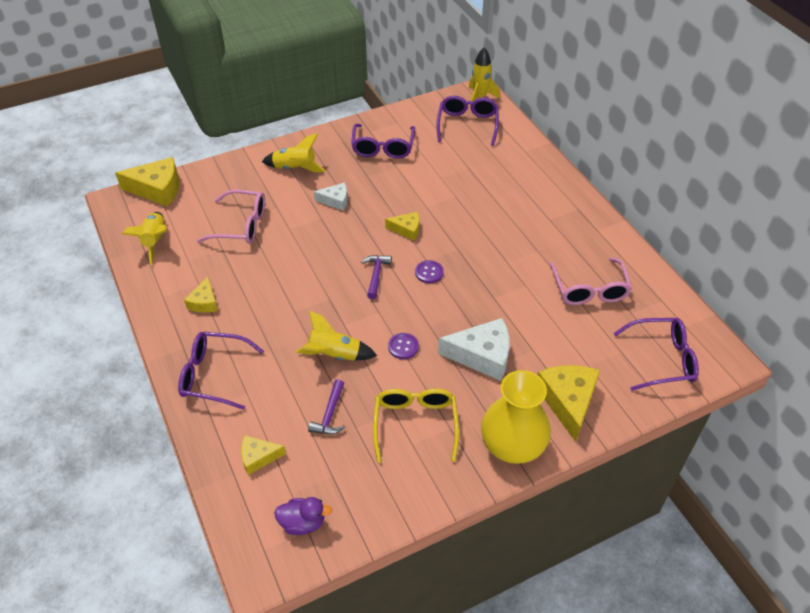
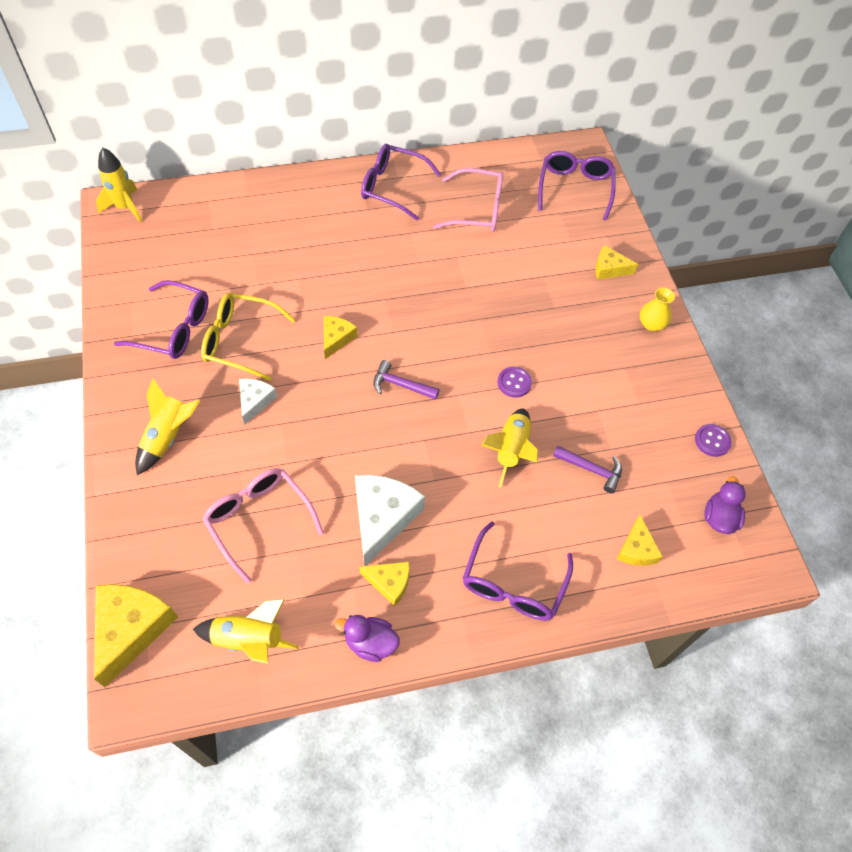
camera: 80 degrees left, 10 degrees up
pink glasses [197,190,265,244] -> pink glasses turned 60 degrees counterclockwise [202,468,324,584]
yellow glasses [373,389,459,462] -> yellow glasses moved to [201,293,295,381]
purple button [415,260,443,283] -> purple button moved to [695,424,732,457]
purple glasses [437,96,499,146] -> purple glasses moved to [361,144,441,220]
white cheese [438,318,510,381] -> white cheese moved to [355,475,425,566]
yellow vase [481,370,551,464] -> yellow vase [640,288,675,331], size x0.47
yellow cheese [538,365,600,442] -> yellow cheese [595,245,638,280], size x0.56
none -> purple duck [335,615,400,662]

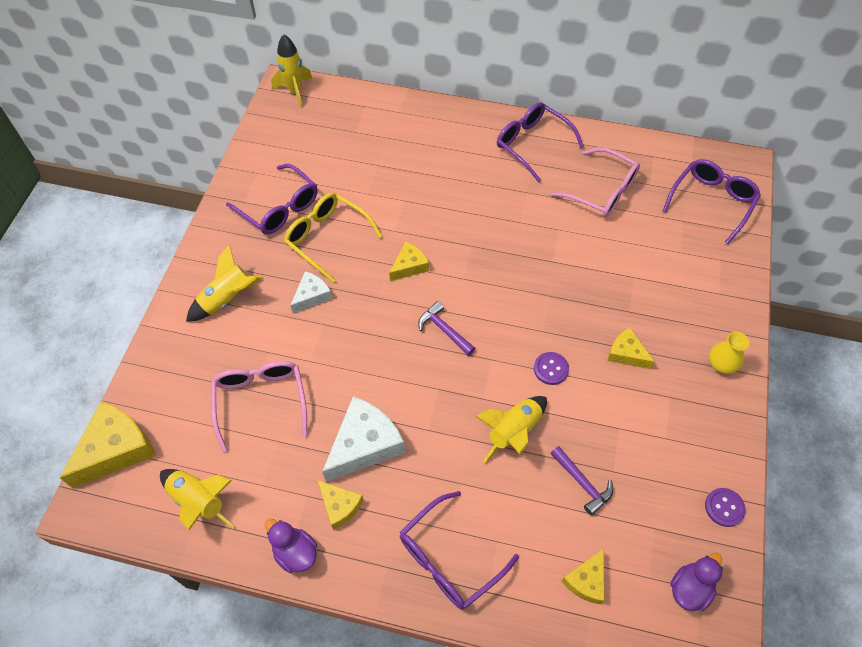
camera: 30 degrees right, 0 degrees up
yellow cheese [595,245,638,280] -> yellow cheese moved to [607,328,655,369]

